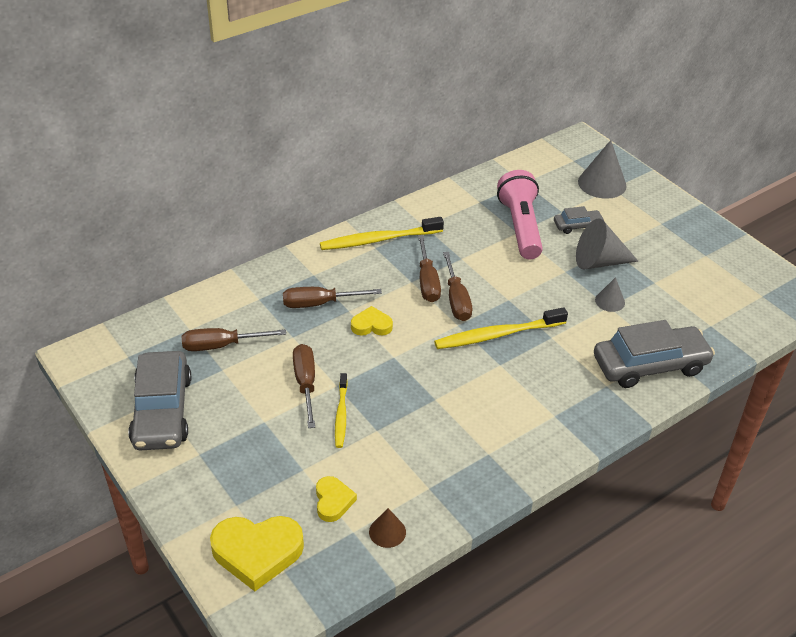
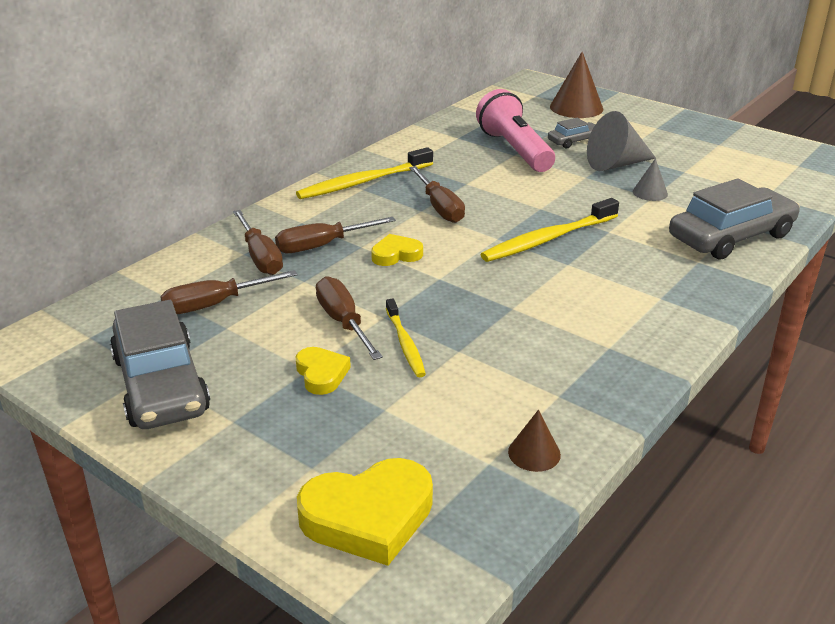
camera: 15 degrees left, 10 degrees down
yellow heart [316,476,357,522] -> yellow heart moved to [295,347,351,395]
brown screwdriver [443,252,472,321] -> brown screwdriver moved to [233,210,283,275]
grey cone [578,140,627,199] -> brown cone [550,52,603,118]

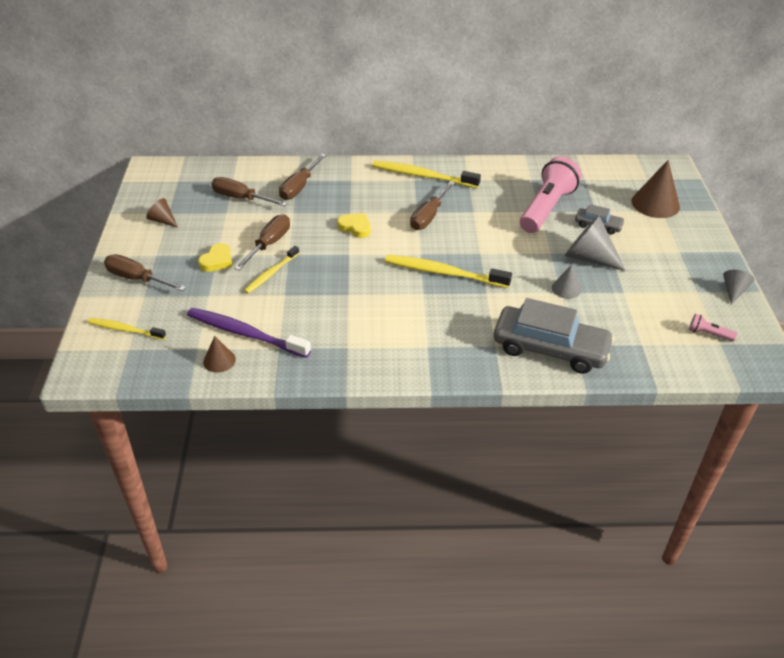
camera: 50 degrees right, 10 degrees up
grey car [110,300,210,429] -> brown cone [146,198,178,227]
brown screwdriver [275,217,396,253] -> brown screwdriver moved to [104,254,186,291]
yellow heart [297,458,433,566] -> yellow toothbrush [88,318,166,340]
none -> purple toothbrush [187,308,311,358]
none -> pink flashlight [689,314,737,341]
none -> grey cone [723,270,754,305]

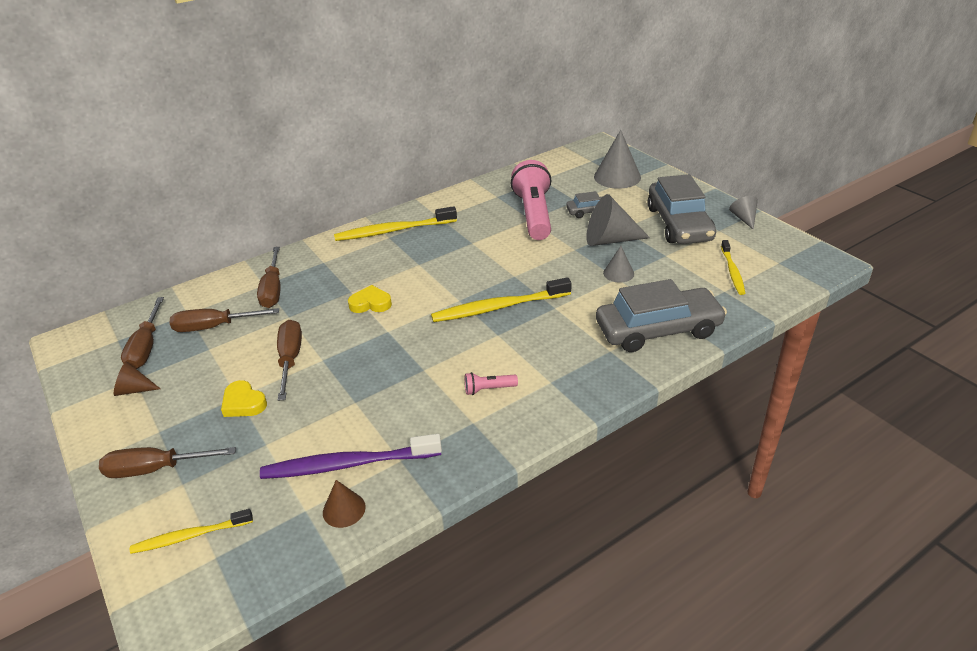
camera: 30 degrees left, 5 degrees down
yellow heart [198,243,232,272] -> yellow heart turned 135 degrees clockwise [221,380,267,417]
yellow toothbrush [244,246,299,294] -> yellow toothbrush moved to [721,240,745,295]
brown screwdriver [410,181,455,230] -> brown screwdriver moved to [121,297,164,369]
brown cone [632,160,680,218] -> grey cone [594,130,641,189]
pink flashlight [689,314,737,341] -> pink flashlight moved to [465,372,518,395]
none -> grey car [648,174,716,244]

